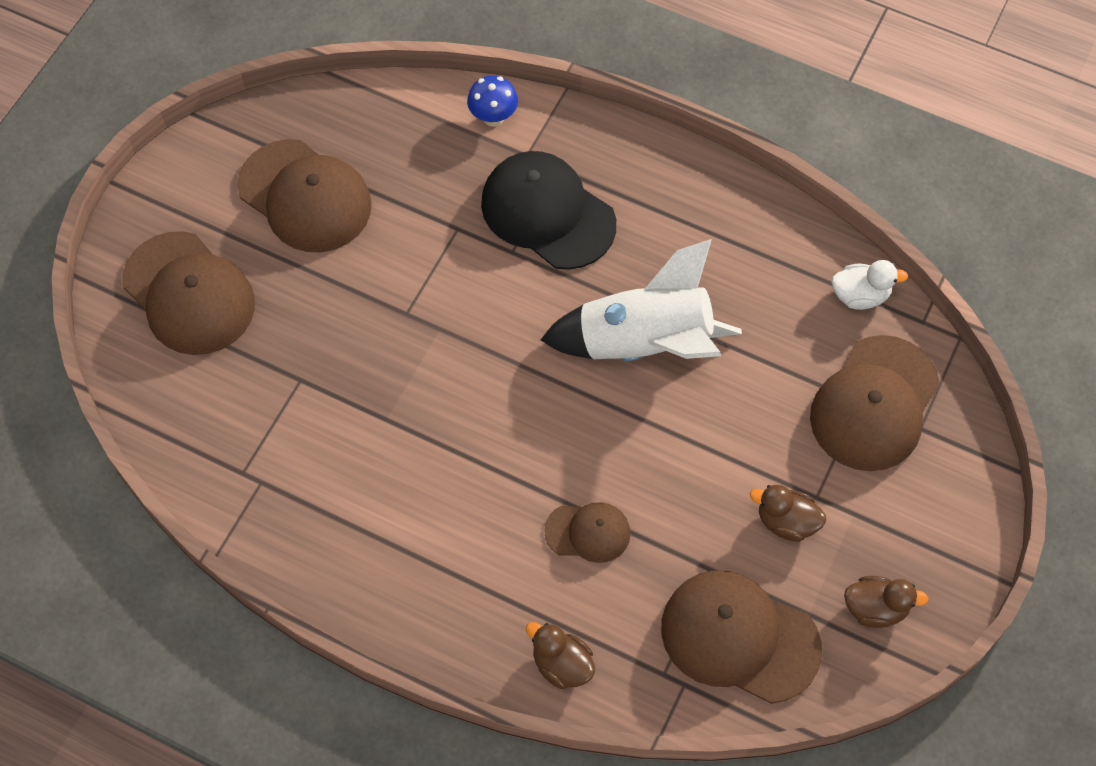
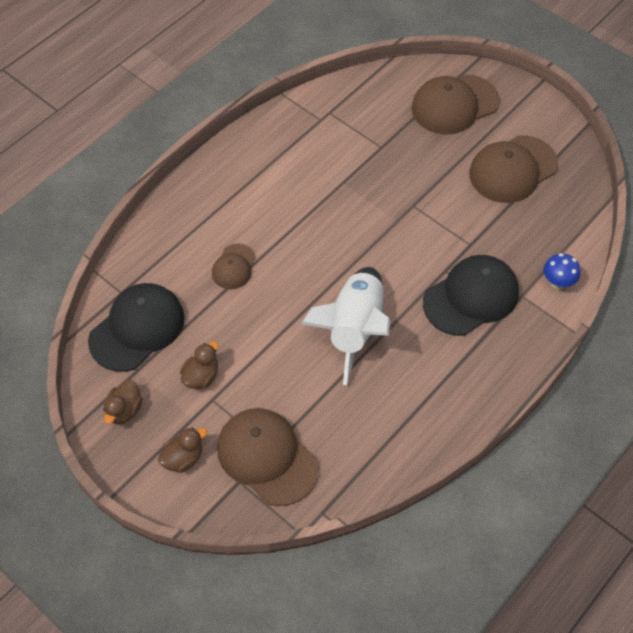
camera: 105 degrees right, 5 degrees down
brown duck [526,622,595,689] -> brown duck moved to [158,427,207,473]
brown cap [661,570,822,704] -> black cap [88,283,185,372]
white duck [831,260,908,310] -> none

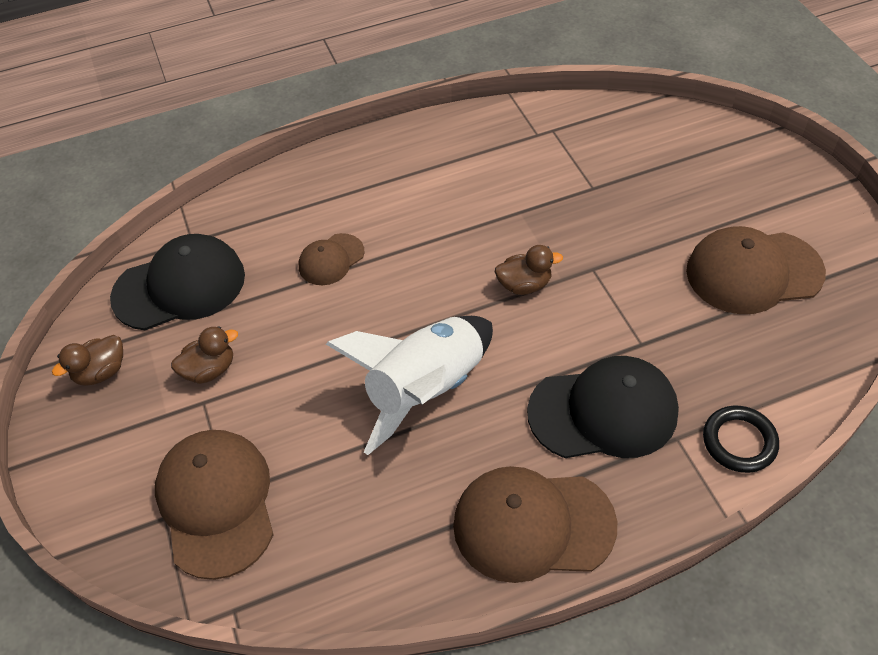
camera: 30 degrees right, 5 degrees down
brown duck [158,427,207,473] -> brown duck moved to [495,245,563,295]
brown cap [412,74,500,135] -> brown cap moved to [453,466,617,583]
blue mushroom [543,253,580,289] -> black ring [703,406,779,473]

